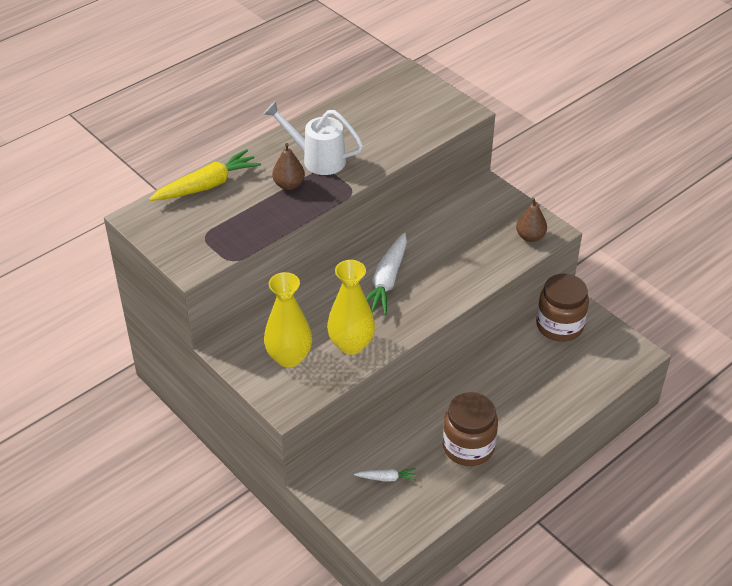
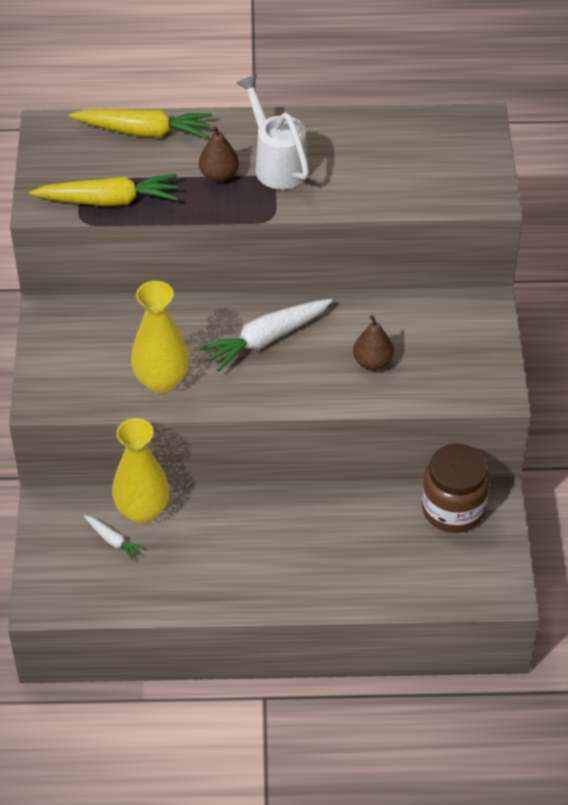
camera: 40 degrees right, 5 degrees up
yellow vase [264,272,312,368] -> yellow vase moved to [112,418,170,524]
brown jar [443,392,498,466] -> none
brown pear [516,198,547,242] -> brown pear moved to [353,315,394,370]
none -> yellow carrot [29,174,178,206]

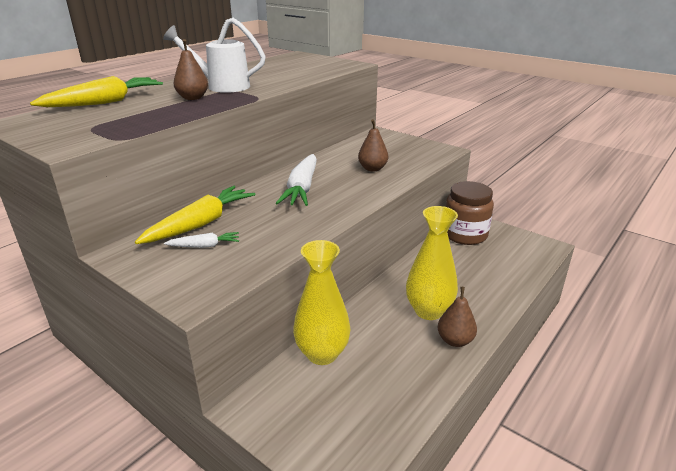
camera: 50 degrees left, 20 degrees down
yellow carrot [29,174,178,206] -> yellow carrot moved to [135,186,256,244]
white carrot [84,515,145,561] -> white carrot moved to [164,232,239,248]
yellow vase [131,281,189,393] -> yellow vase moved to [406,206,458,320]
none -> brown pear [437,287,477,347]

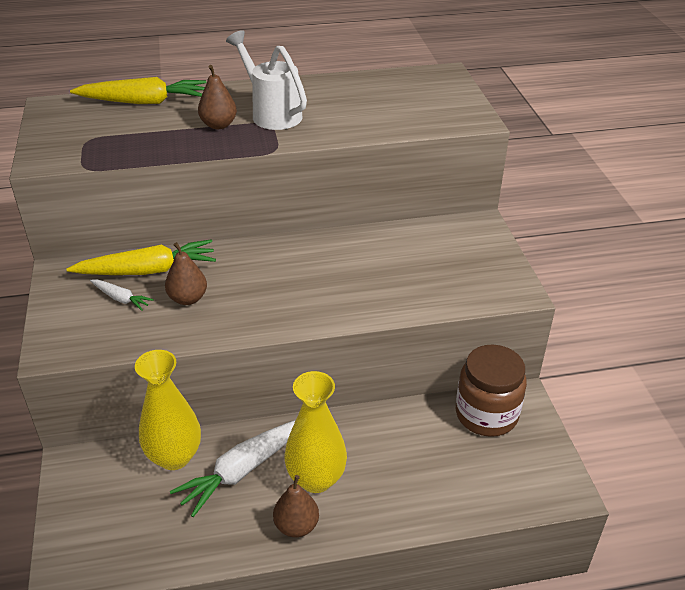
camera: 40 degrees right, 10 degrees up
white carrot [276,154,317,206] -> white carrot moved to [170,420,296,517]
brown pear [358,119,388,172] -> brown pear moved to [165,242,207,305]

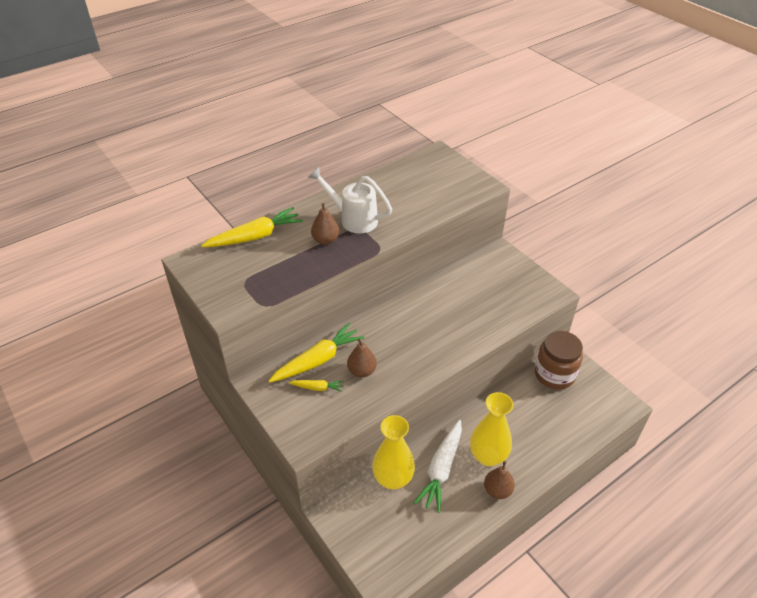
camera: 25 degrees left, 5 degrees up
white carrot [90,280,154,311] -> yellow carrot [289,380,344,392]

